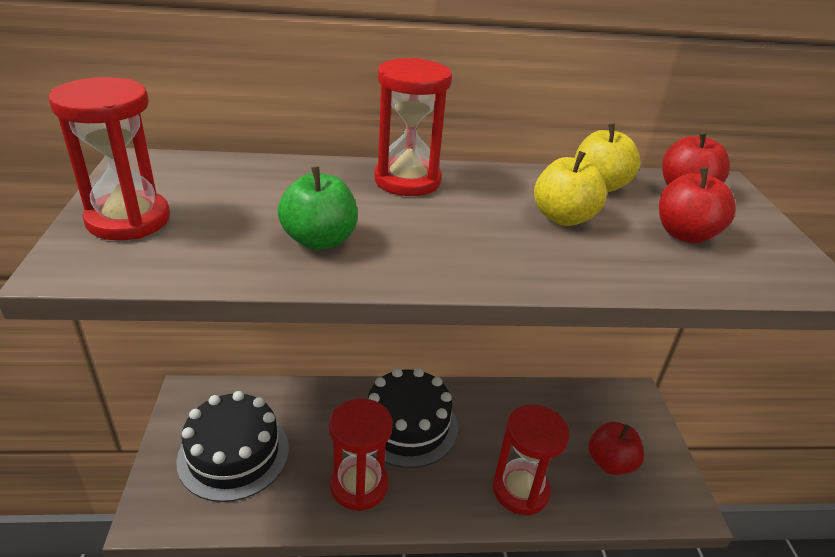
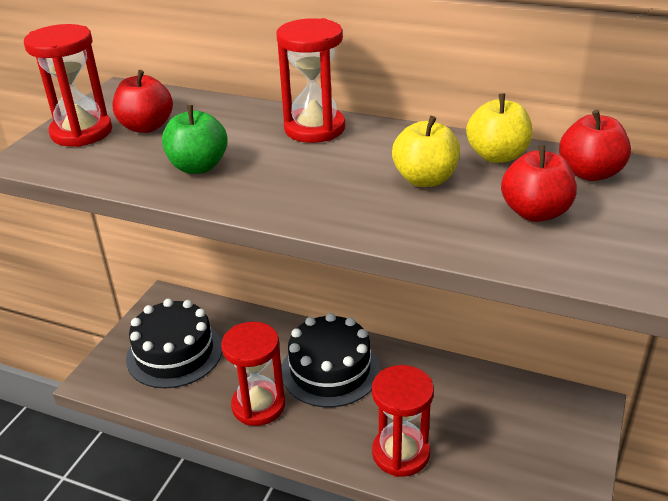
camera: 30 degrees right, 0 degrees up
red apple [589,422,644,475] -> red apple moved to [112,70,173,133]

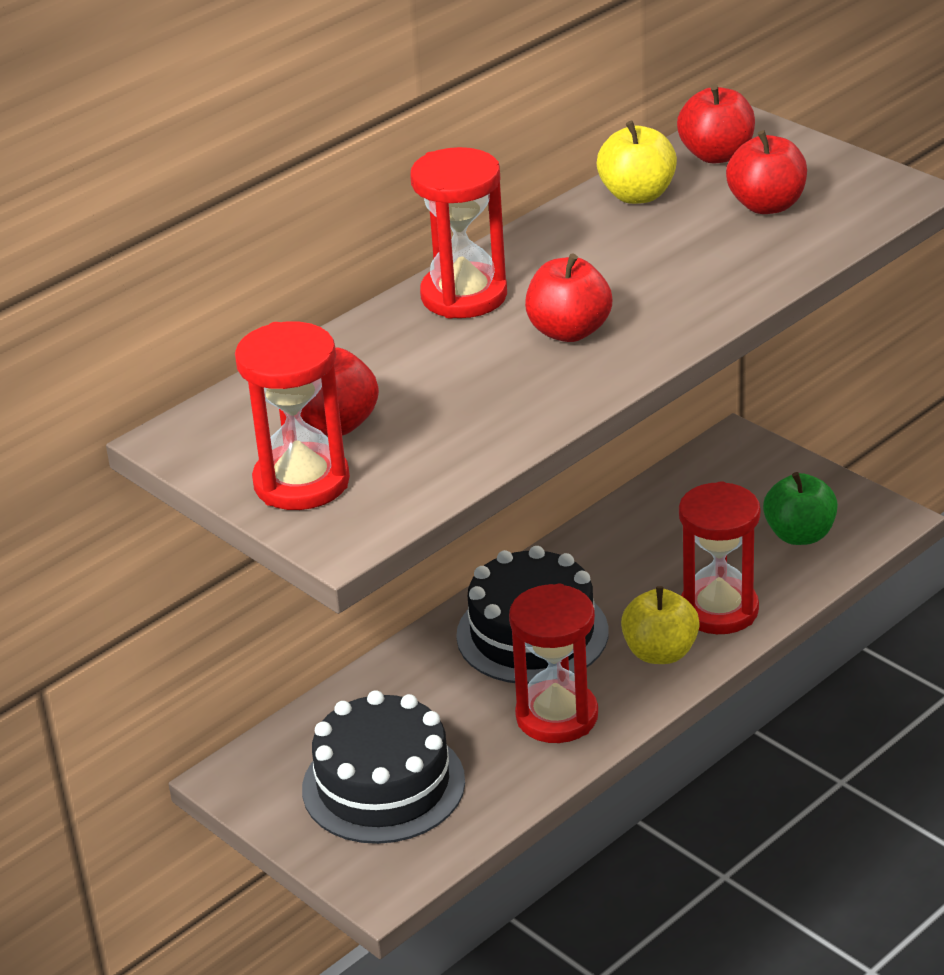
camera: 65 degrees left, 0 degrees up
green apple [162,105,228,174] -> green apple moved to [763,472,838,545]
yellow apple [392,116,460,187] -> yellow apple moved to [621,586,700,664]
none -> red apple [525,254,612,342]

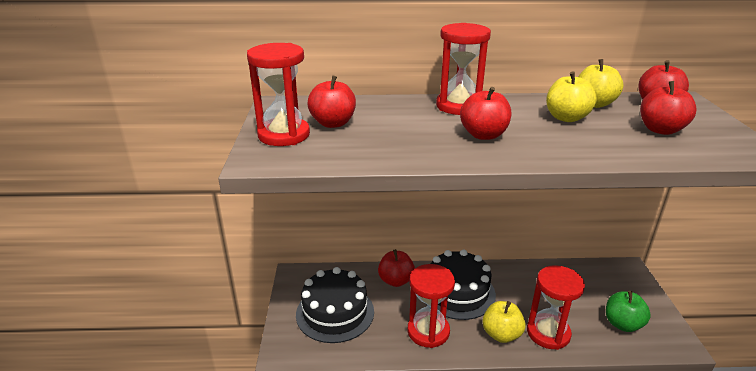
camera: 40 degrees right, 5 degrees down
none -> red apple [378,249,415,287]
none -> yellow apple [546,71,597,122]

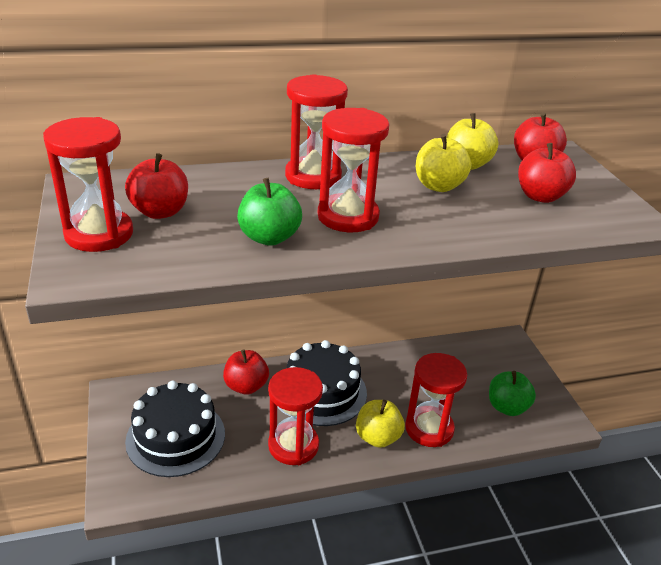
camera: 15 degrees left, 5 degrees up
red apple [460,87,511,140] -> red hourglass [318,108,389,232]
none -> green apple [237,178,302,246]

